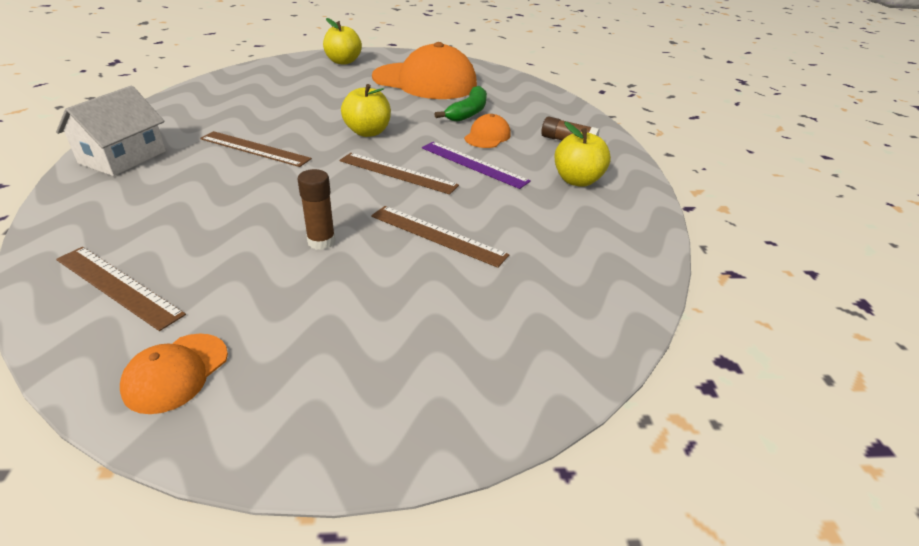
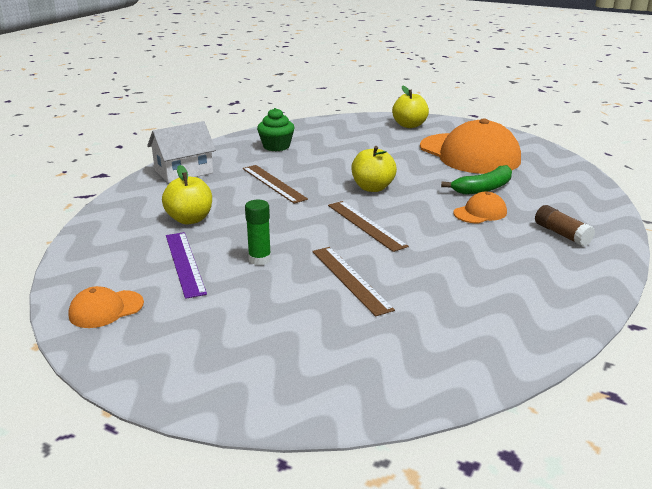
camera: 35 degrees right, 10 degrees down
brown ruler [56,247,186,331] -> none
brown glue stick [298,169,335,250] -> green glue stick [245,200,271,265]
purple ruler [422,142,531,189] -> purple ruler moved to [166,232,207,299]
yellow apple [555,122,611,187] -> yellow apple moved to [162,165,212,224]
none -> green cupcake [257,108,295,151]

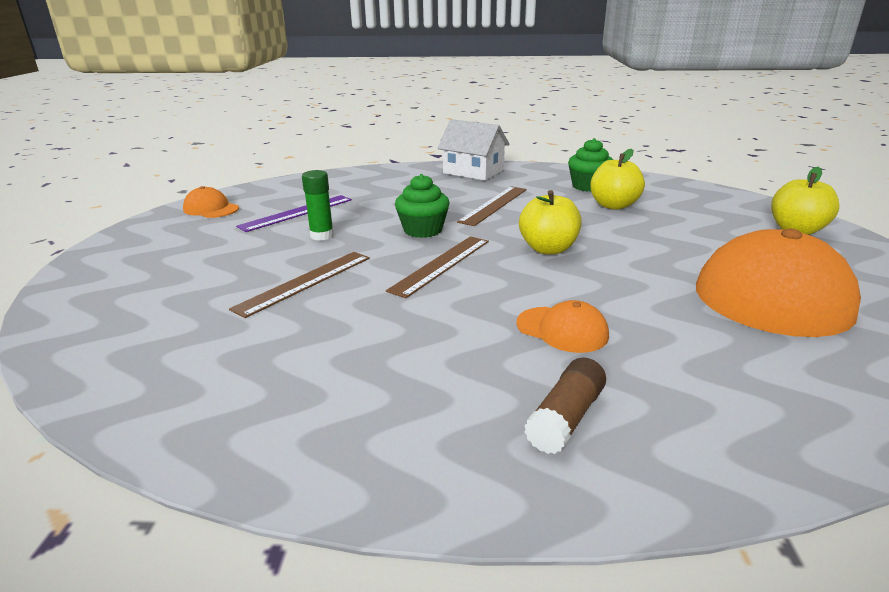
camera: 65 degrees right, 0 degrees up
yellow apple [162,165,212,224] -> yellow apple moved to [590,149,645,210]
green banana [441,165,512,195] -> none
none -> green cupcake [395,174,450,238]

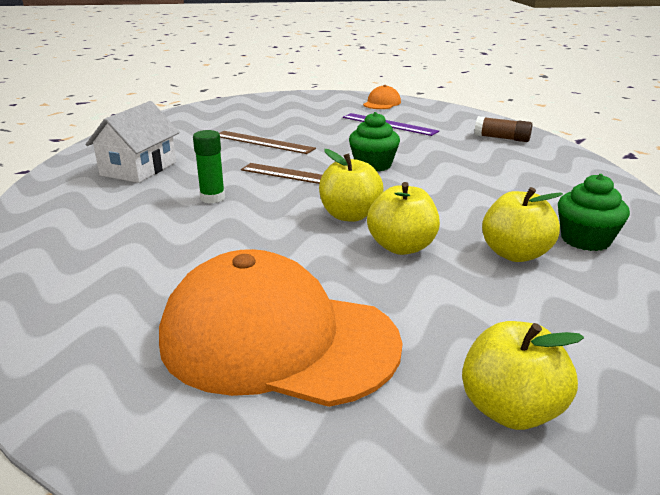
camera: 80 degrees right, 0 degrees up
green glue stick [302,170,334,241] -> green glue stick moved to [193,130,225,203]
white house [438,119,510,181] -> white house moved to [86,101,180,183]
brown ruler [457,186,527,226] -> none
orange cap [516,300,609,353] -> none
brown glue stick [524,358,606,454] -> brown glue stick moved to [475,116,533,142]
none -> yellow apple [367,182,440,255]

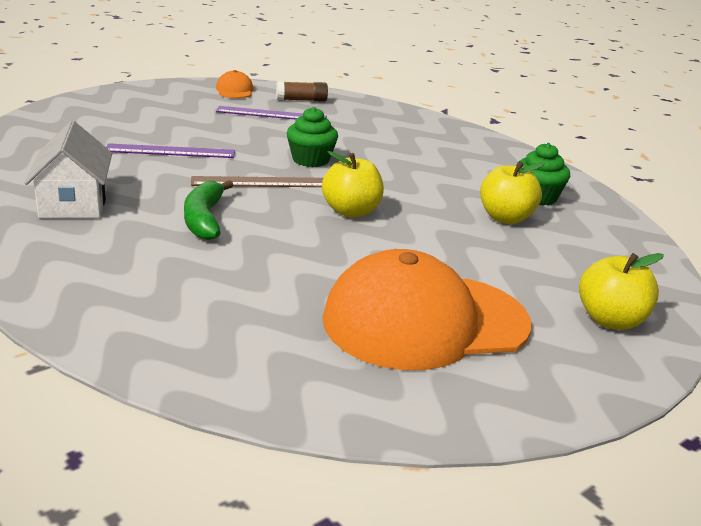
camera: 35 degrees left, 0 degrees up
green glue stick [193,130,225,203] -> green banana [184,180,233,240]
brown ruler [219,131,316,154] -> purple ruler [106,143,235,158]
yellow apple [367,182,440,255] -> none
brown glue stick [475,116,533,142] -> brown glue stick moved to [276,81,328,102]

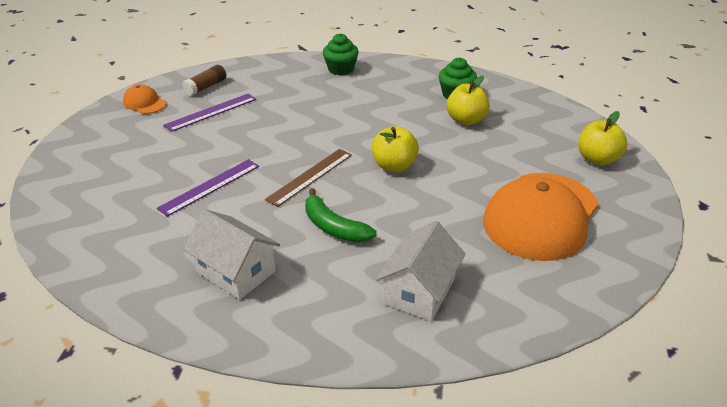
camera: 40 degrees left, 10 degrees up
green cupcake [287,107,338,167] -> green cupcake moved to [323,33,359,75]
none -> white house [376,221,466,321]

